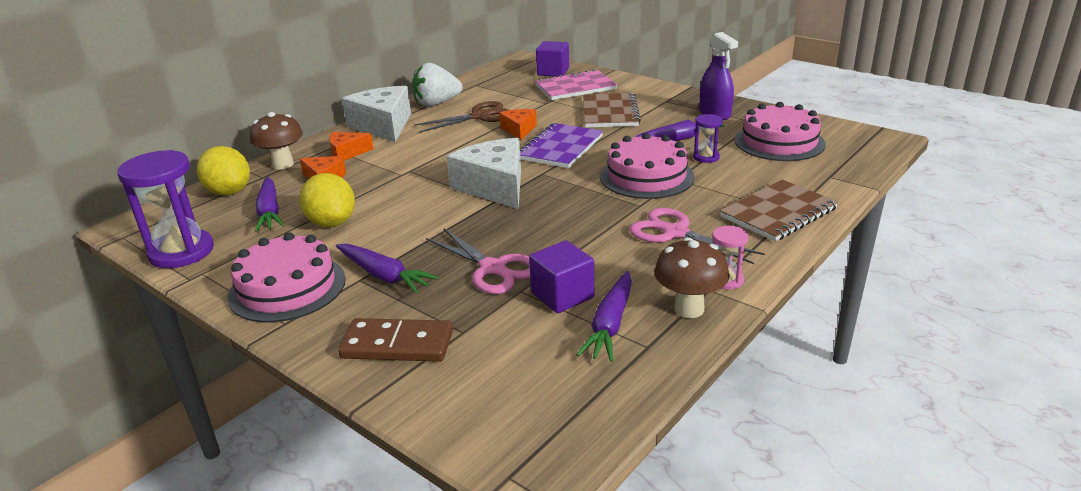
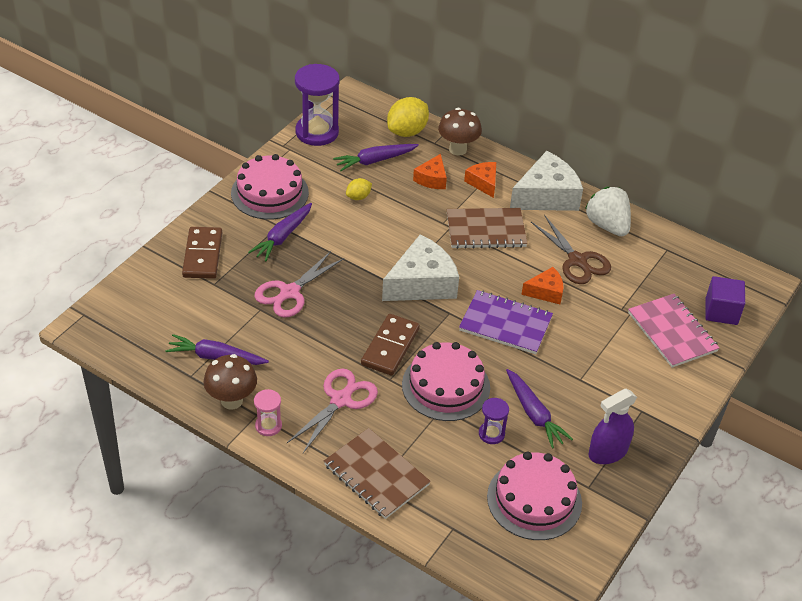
camera: 80 degrees right, 15 degrees up
yellow lemon [300,173,355,227] -> yellow lemon [346,178,372,200], size x0.53
purple cube [529,240,594,313] -> none
brown notebook [583,93,641,128] -> brown notebook moved to [447,208,528,249]
none -> brown domino [361,314,420,376]

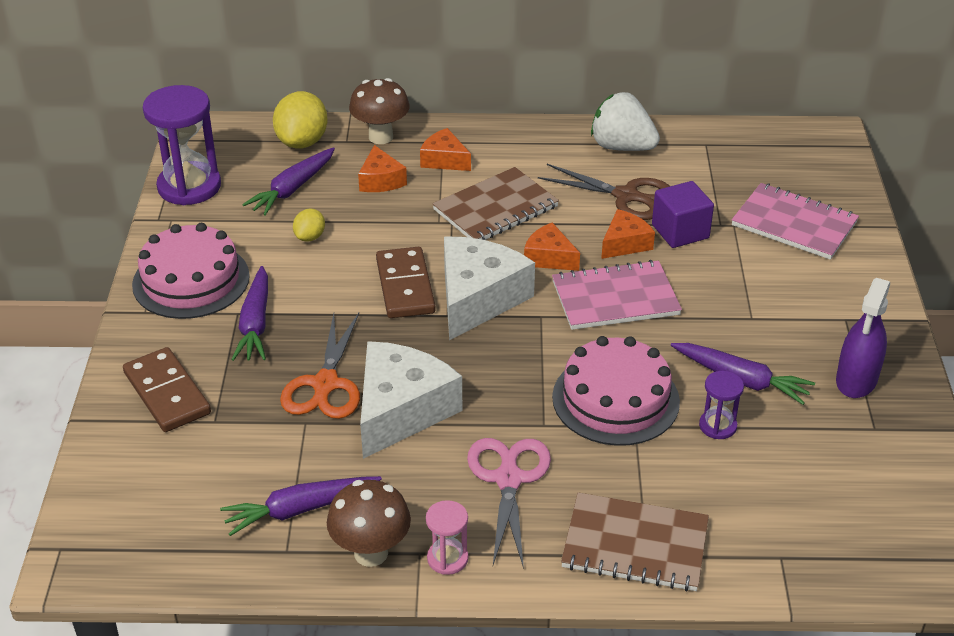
camera: 30 degrees left, 5 degrees down
pink scissors [254,251,344,318] -> orange scissors [280,313,360,419]
brown domino [361,314,420,376] -> brown domino moved to [376,247,436,318]
purple notebook [459,290,553,354] -> pink notebook [552,260,682,330]
pink cake [487,452,582,540] -> none
white cheese [510,151,583,211] -> white cheese moved to [360,341,462,459]
purple cube [705,276,745,325] -> purple cube moved to [652,181,714,248]
none -> orange cheese [524,222,580,271]

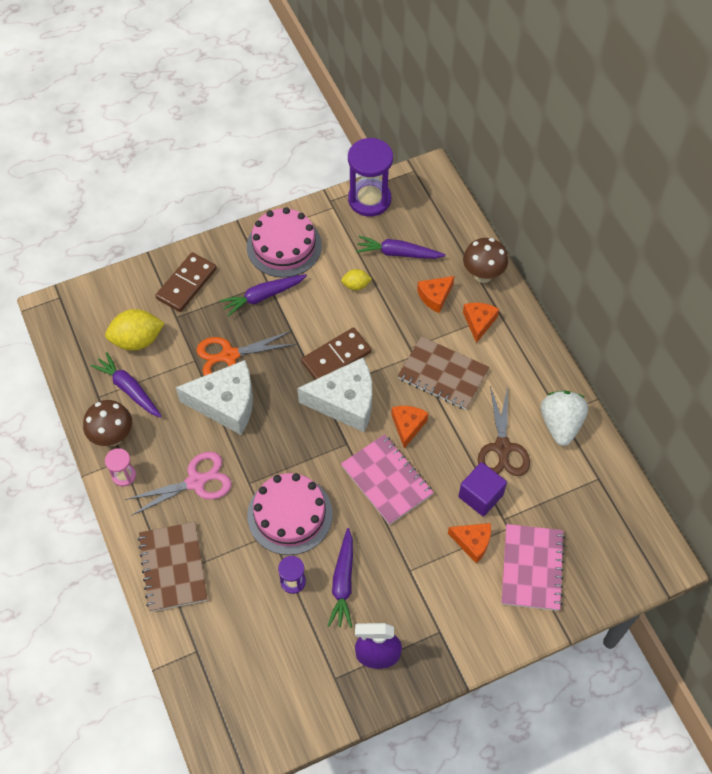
camera: 65 degrees right, 20 degrees up
yellow lemon [273,91,328,149] -> yellow lemon moved to [105,309,165,351]
orange cheese [601,209,655,259] -> orange cheese moved to [448,523,491,563]

